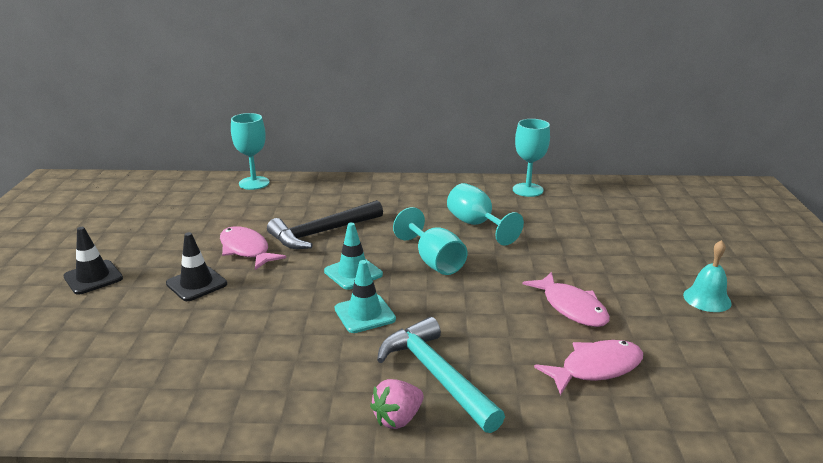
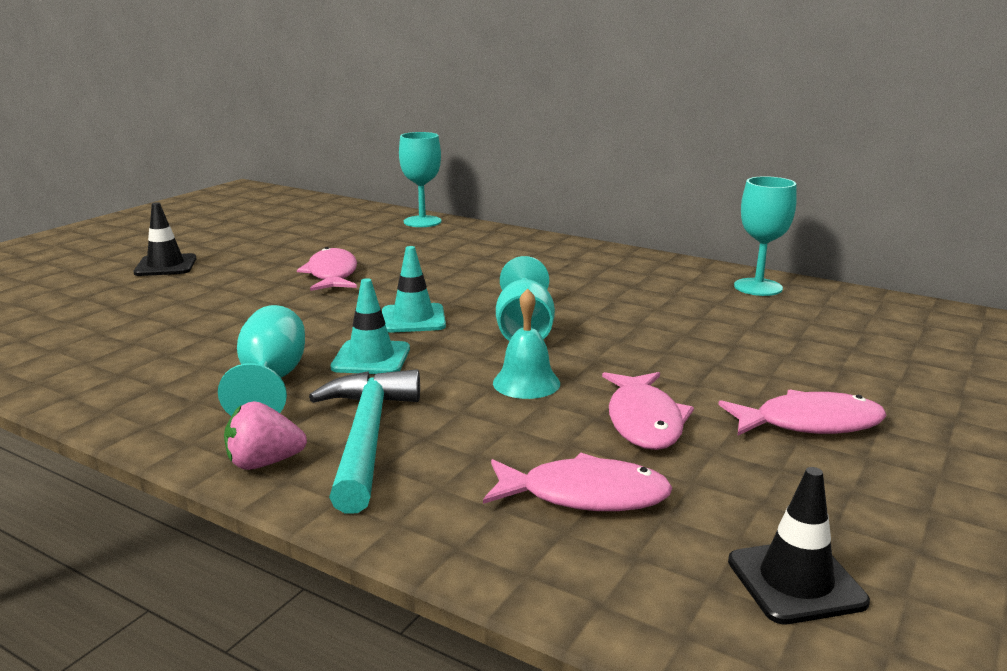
camera: 30 degrees right, 5 degrees down
black traffic cone [166,232,227,301] -> black traffic cone moved to [728,467,870,624]
black hammer [267,200,383,249] -> none
turquoise goblet [447,183,524,246] -> turquoise goblet moved to [218,305,305,416]
turquoise bell [683,240,732,312] -> turquoise bell moved to [493,288,560,399]
none -> pink fish [718,390,887,435]

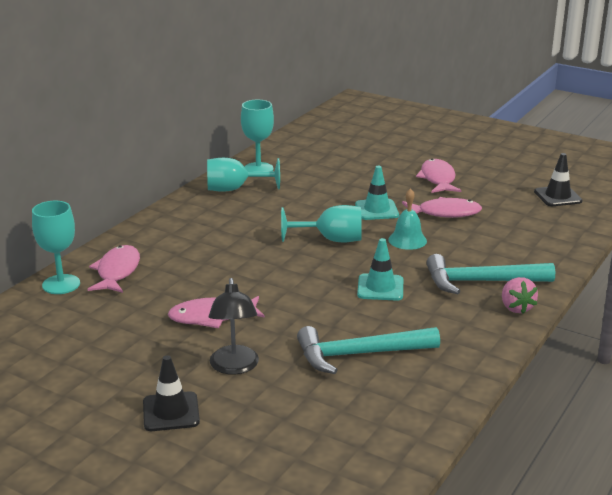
camera: 90 degrees left, 5 degrees up
turquoise goblet [218,305,305,416] -> turquoise goblet moved to [207,158,280,192]
turquoise traffic cone [382,246,446,333] -> turquoise traffic cone moved to [355,166,399,220]
pink fish [483,453,672,511] -> pink fish moved to [87,245,140,293]
none -> black lamp [209,278,259,375]
none -> turquoise hammer [297,326,440,374]

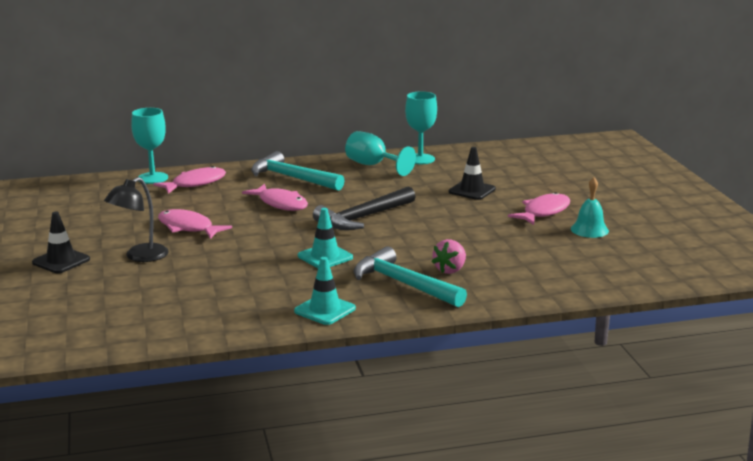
camera: 45 degrees right, 5 degrees down
turquoise goblet [281,205,362,242] -> black hammer [313,186,416,230]
turquoise hammer [297,326,440,374] -> turquoise hammer moved to [251,151,345,191]
turquoise traffic cone [355,166,399,220] -> turquoise traffic cone moved to [294,257,356,325]
turquoise bell [389,188,427,250] -> turquoise bell moved to [571,177,609,238]
pink fish [402,197,482,218] -> pink fish moved to [242,184,308,211]
pink strawberry [502,277,538,314] -> pink strawberry moved to [432,239,466,274]
black traffic cone [534,153,582,206] -> black traffic cone moved to [449,147,496,200]

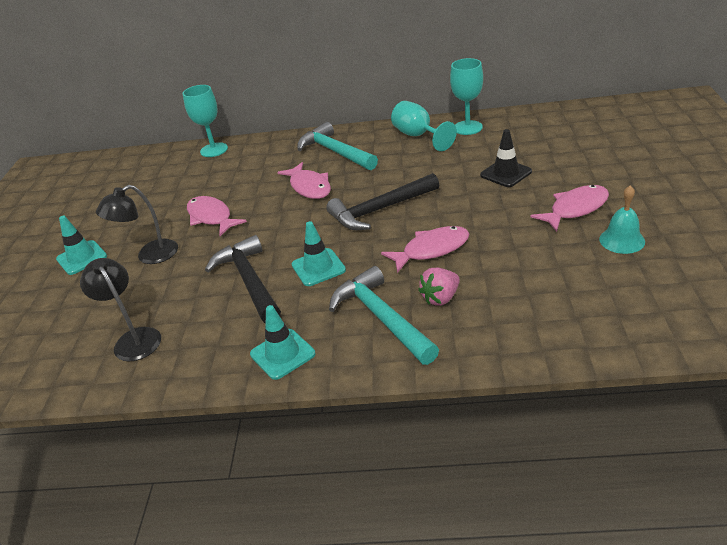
camera: 20 degrees right, 15 degrees up
black traffic cone [32,212,90,273] -> turquoise traffic cone [56,215,107,275]
pink fish [153,166,226,194] -> pink fish moved to [381,226,469,273]
none -> black lamp [80,258,161,362]
none -> black hammer [205,235,281,323]

